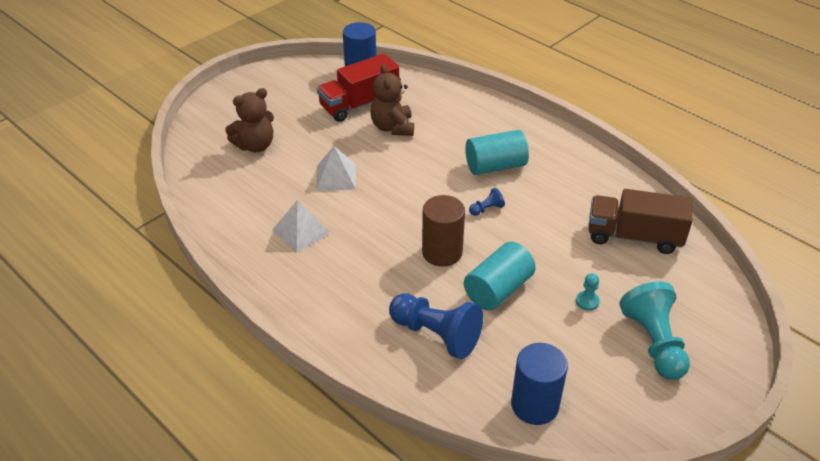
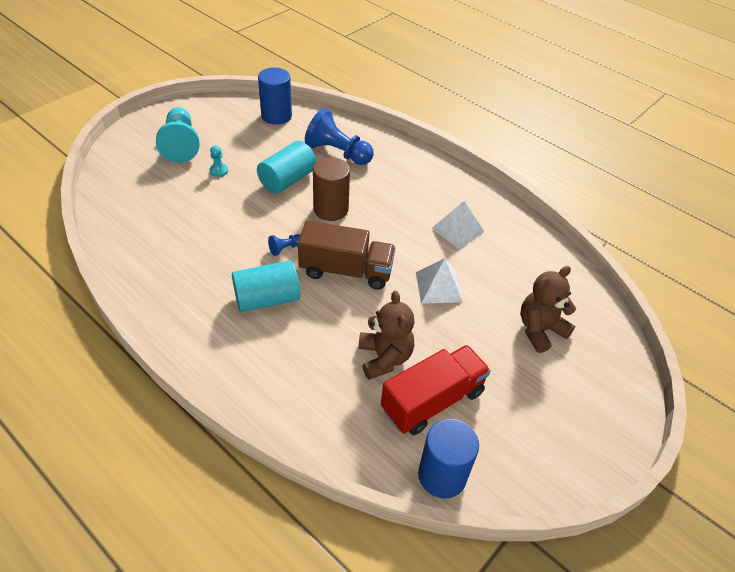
camera: 175 degrees right, 5 degrees up
brown truck [589,189,693,254] -> brown truck moved to [298,220,396,290]

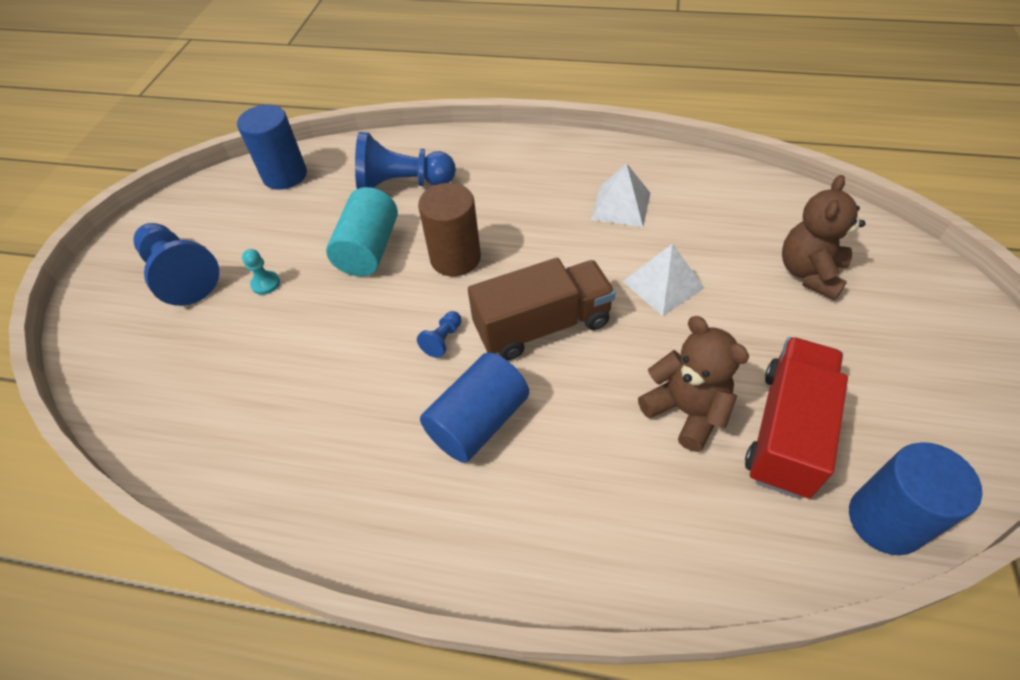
camera: 25 degrees left, 5 degrees up
turquoise pawn [156,107,199,163] -> blue pawn [133,223,219,306]
turquoise cylinder [232,260,300,312] -> blue cylinder [420,352,529,463]

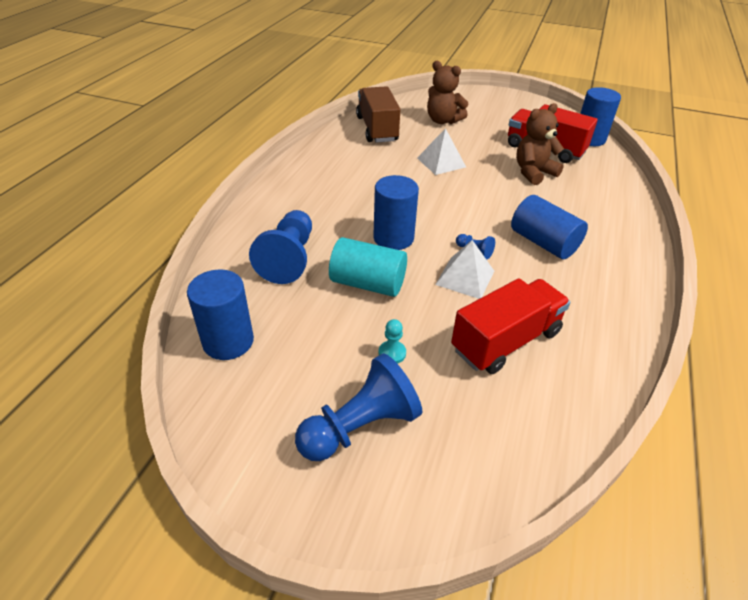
camera: 85 degrees left, 10 degrees down
brown cylinder [418,183,481,276] -> blue cylinder [373,175,419,250]
brown truck [468,258,616,360] -> brown truck moved to [356,86,401,143]
white pyramid [591,163,650,227] -> white pyramid moved to [435,240,494,299]
none -> red truck [451,278,570,374]

